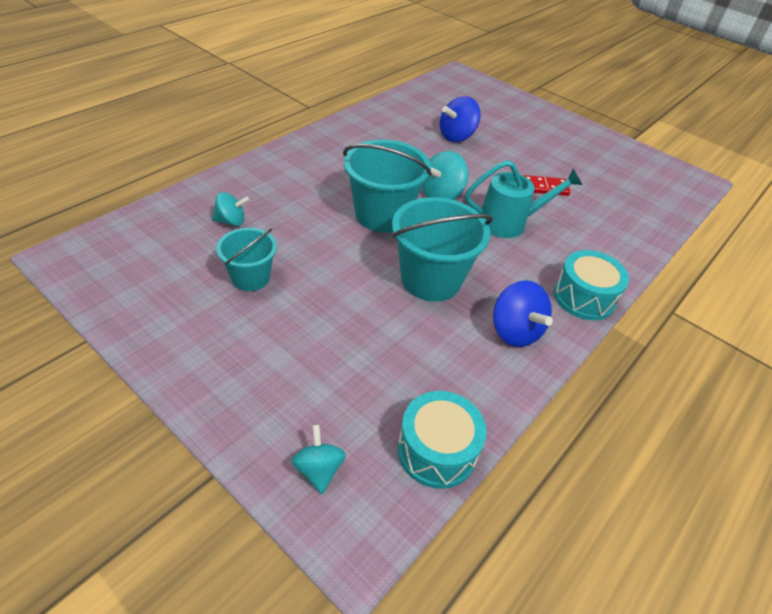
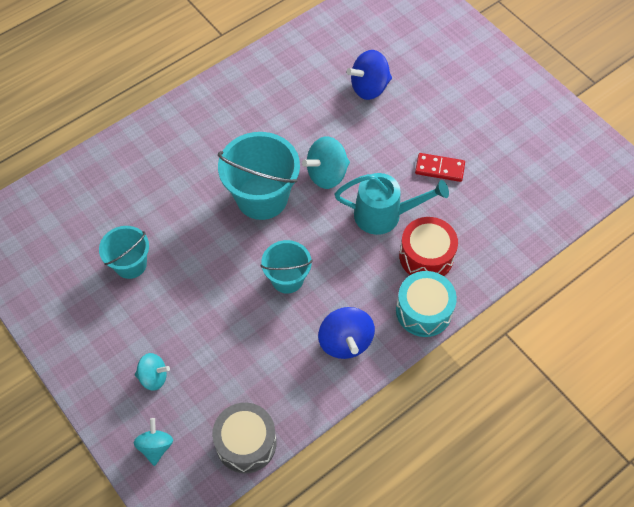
camera: 15 degrees right, 15 degrees up
turquoise spinning top [212,192,249,226] -> turquoise spinning top moved to [135,353,170,391]
turquoise bucket [392,197,493,302] -> turquoise bucket [261,240,312,294], size x0.60
turquoise drum [398,391,487,489] -> grey drum [212,403,277,473]
none -> red drum [399,217,458,276]

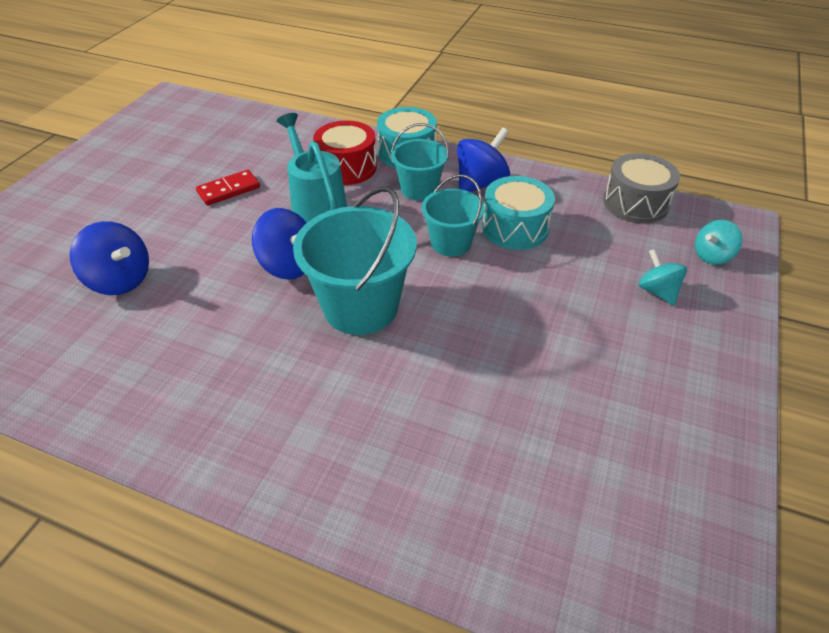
camera: 120 degrees left, 15 degrees down
turquoise bucket [99,226,149,279] -> turquoise bucket moved to [391,123,449,201]
turquoise spinning top [302,136,350,189] -> blue spinning top [252,208,307,280]
red domino [415,153,465,182] -> red domino turned 75 degrees clockwise [196,170,260,206]
none -> turquoise drum [482,176,555,250]

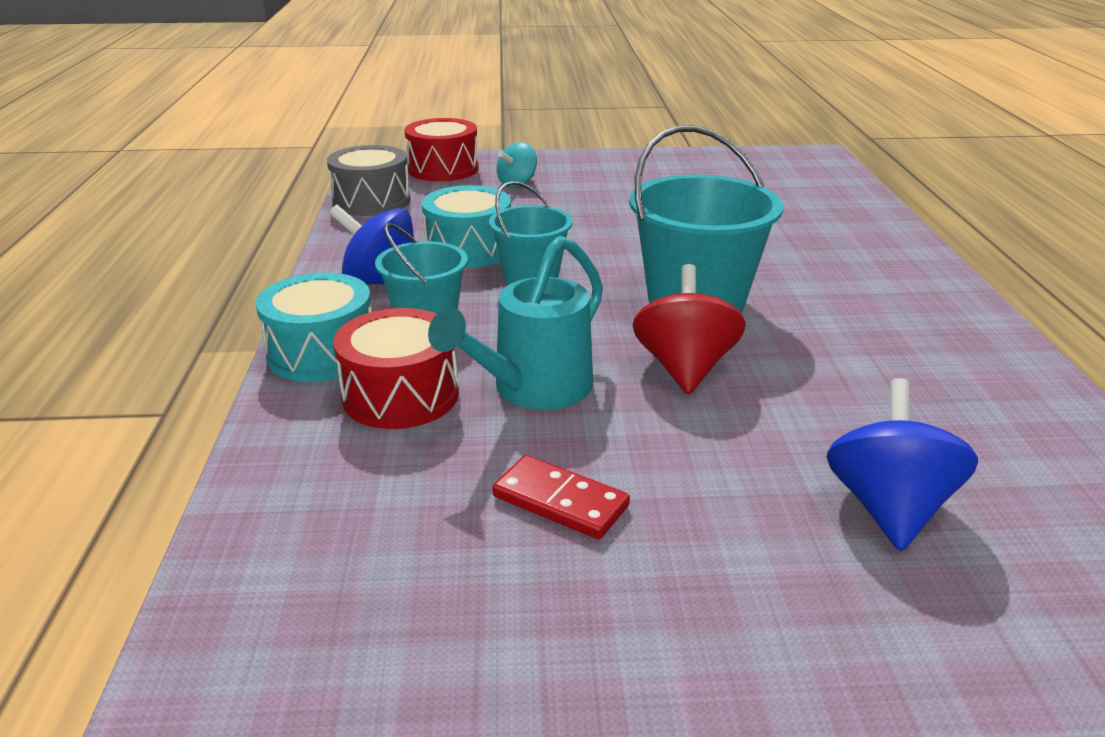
camera: 115 degrees left, 15 degrees down
blue spinning top [252,208,307,280] -> red spinning top [632,264,746,395]
turquoise spinning top [695,220,743,264] -> red drum [404,118,479,182]

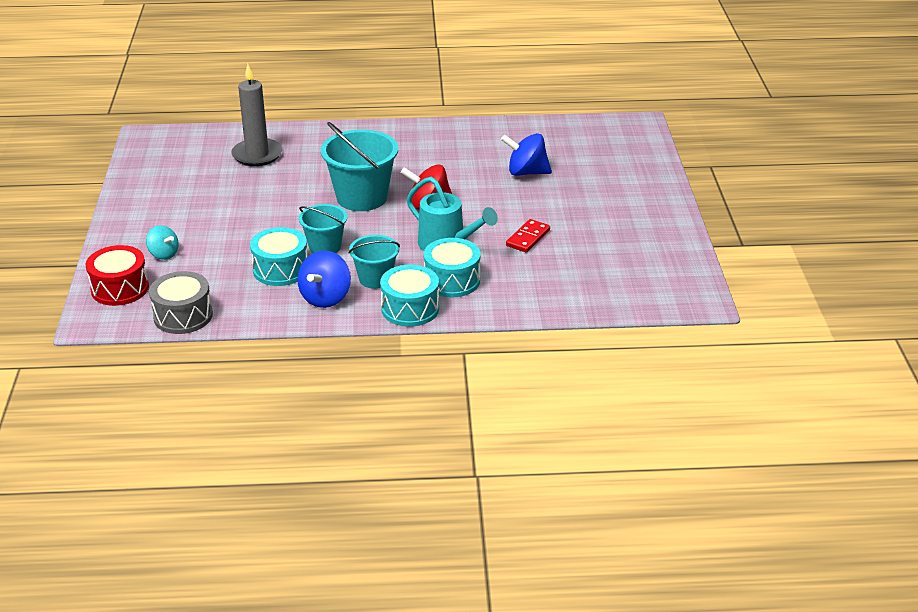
camera: 90 degrees left, 5 degrees up
red drum [333,308,459,429] -> turquoise drum [424,238,481,297]
none -> grey candle [231,64,282,166]

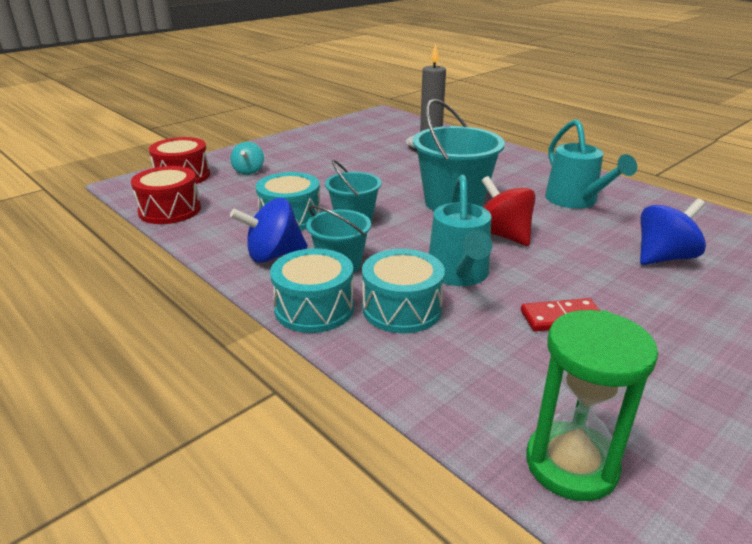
camera: 50 degrees right, 5 degrees down
grey drum [149,271,213,334] -> red drum [131,166,201,224]
blue spinning top [501,133,552,176] -> blue spinning top turned 90 degrees clockwise [640,198,706,265]
none -> green hourglass [526,310,658,501]
none -> turquoise watering can [545,119,637,209]

